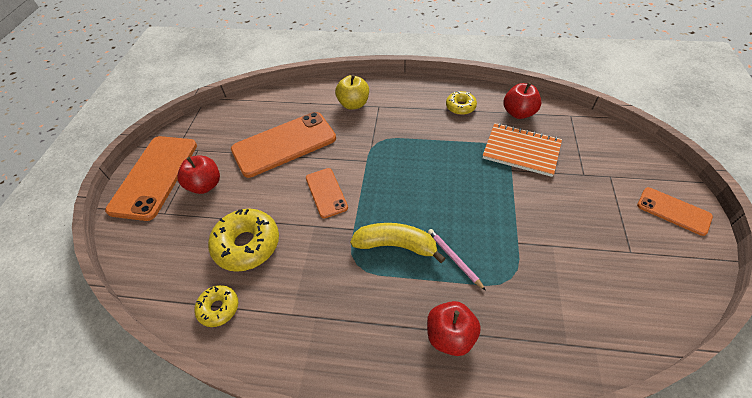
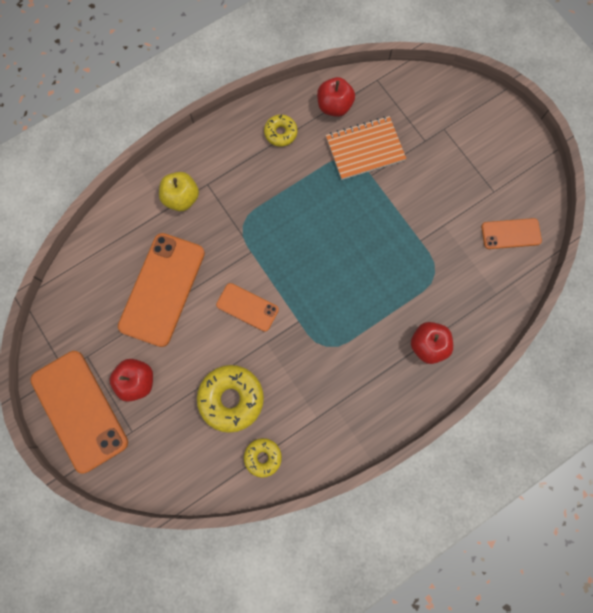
camera: 45 degrees left, 25 degrees up
yellow banana [350,223,445,263] -> none
pink pencil [428,229,486,291] -> none
orange phone [637,187,713,236] -> orange phone moved to [481,218,542,249]

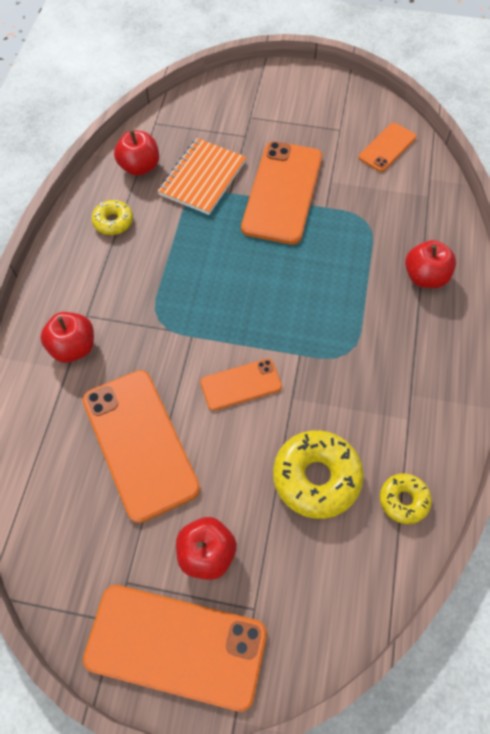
camera: 45 degrees left, 15 degrees down
yellow apple [159,172,199,211] -> red apple [40,312,94,363]
none -> orange phone [241,141,322,245]

